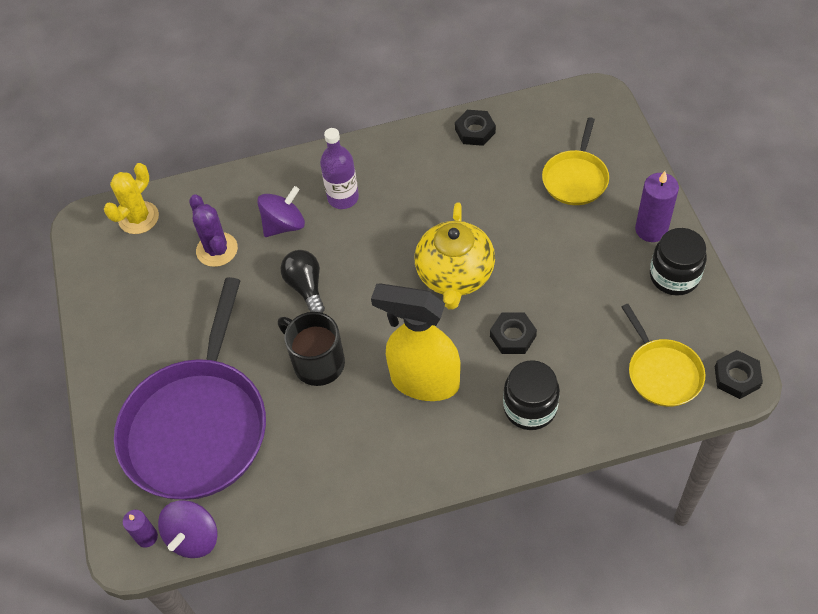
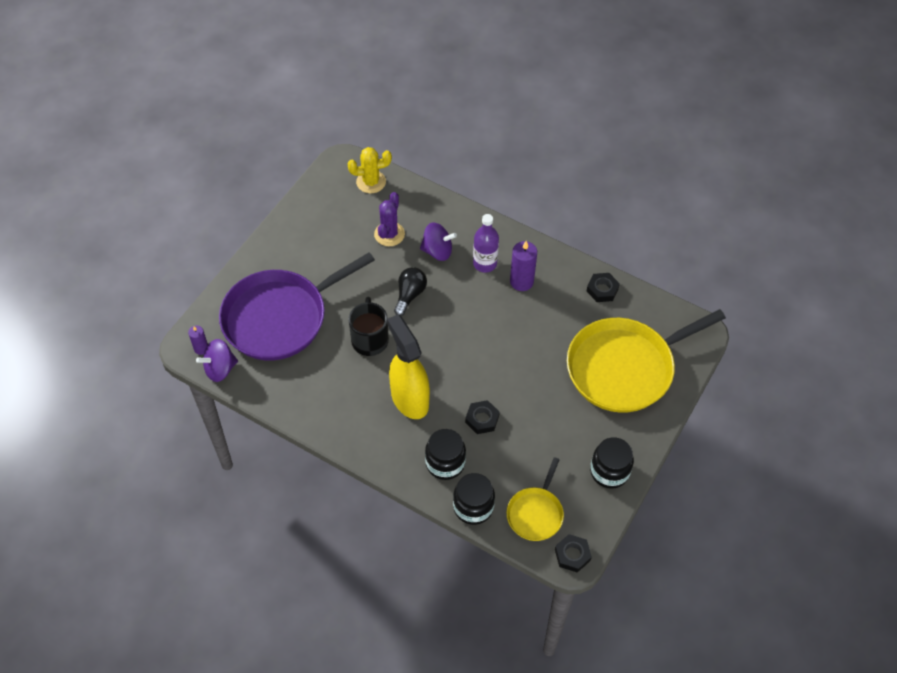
camera: 40 degrees right, 0 degrees up
yellow teapot [415,202,495,310] -> none
yellow pan [542,117,609,205] -> yellow pan [567,309,726,413], size x2.01
purple candle [635,171,679,242] -> purple candle moved to [510,241,537,291]
none -> black jar [453,473,495,525]

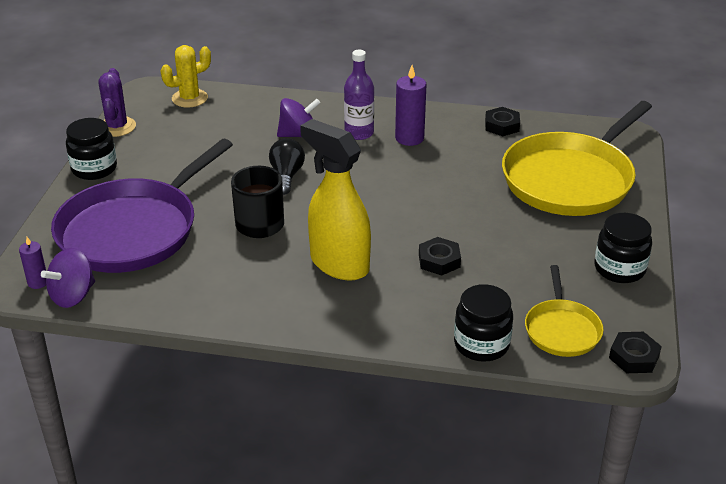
camera: 20 degrees left, 20 degrees down
purple cactus [374,192,405,246] -> purple cactus moved to [98,68,136,137]
black jar [425,429,466,480] -> black jar moved to [66,118,117,180]

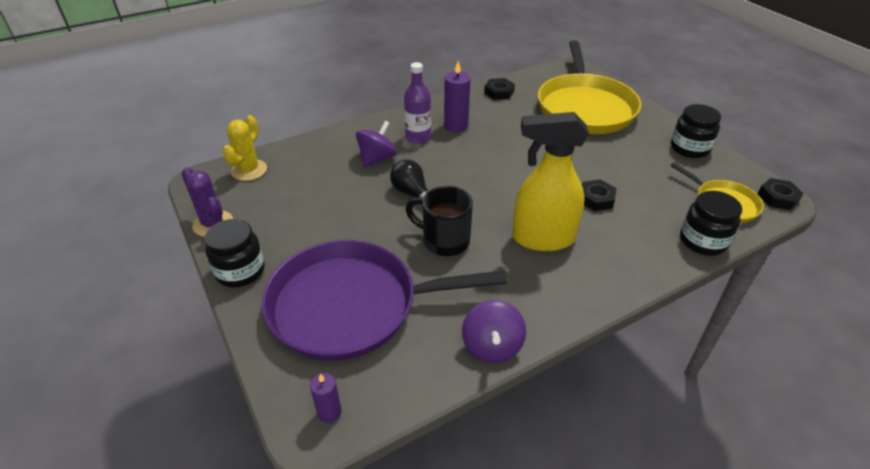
camera: 40 degrees left, 5 degrees up
purple spinning top [41,248,95,308] -> purple spinning top moved to [462,300,526,363]
purple pan [51,139,233,273] -> purple pan turned 90 degrees clockwise [262,240,508,361]

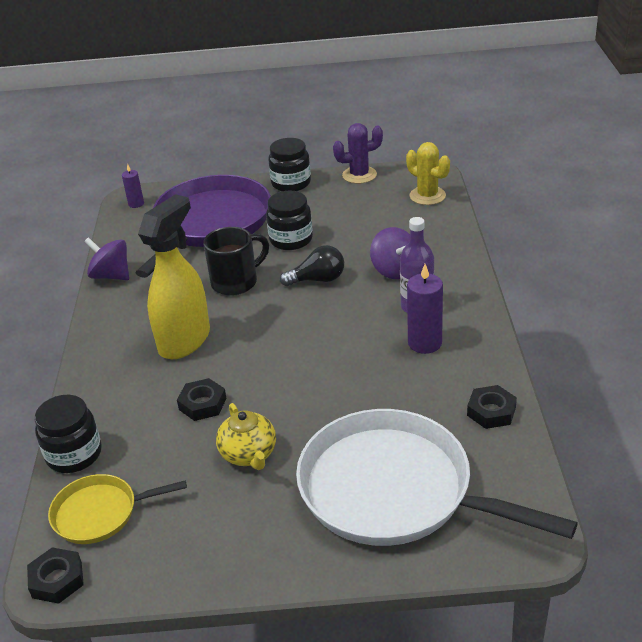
camera: 120 degrees right, 5 degrees down
yellow pan [538,40,641,134] -> white pan [296,409,578,546]
black jar [671,104,721,158] -> black jar moved to [266,191,313,250]
none -> yellow teapot [216,403,276,470]

